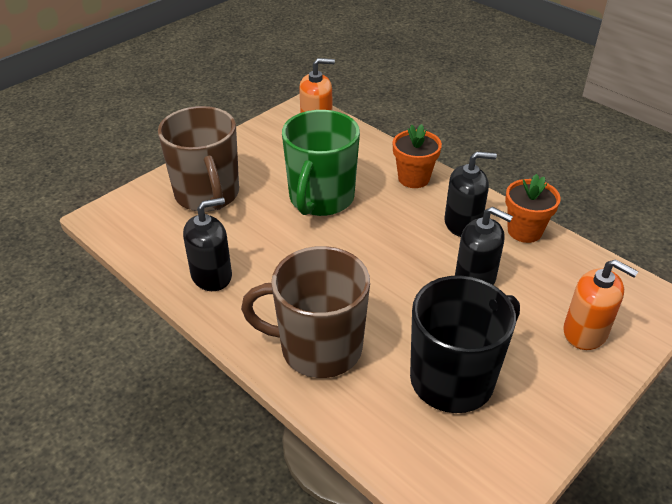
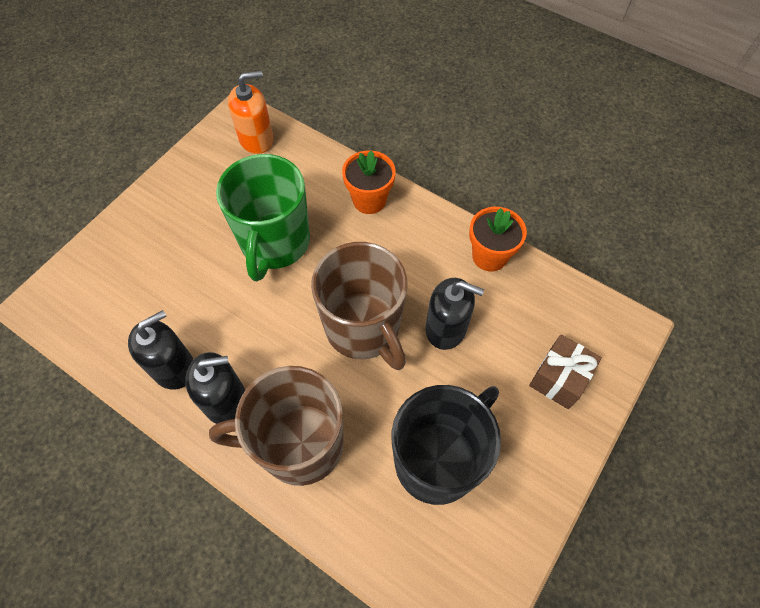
camera: 10 degrees left, 20 degrees up
brown mug [158,106,239,212] -> brown mug moved to [311,242,408,370]
black soap dispenser [444,151,497,237] -> black soap dispenser moved to [185,352,245,424]
orange soap dispenser [563,259,638,350] -> brown gift [529,334,602,409]

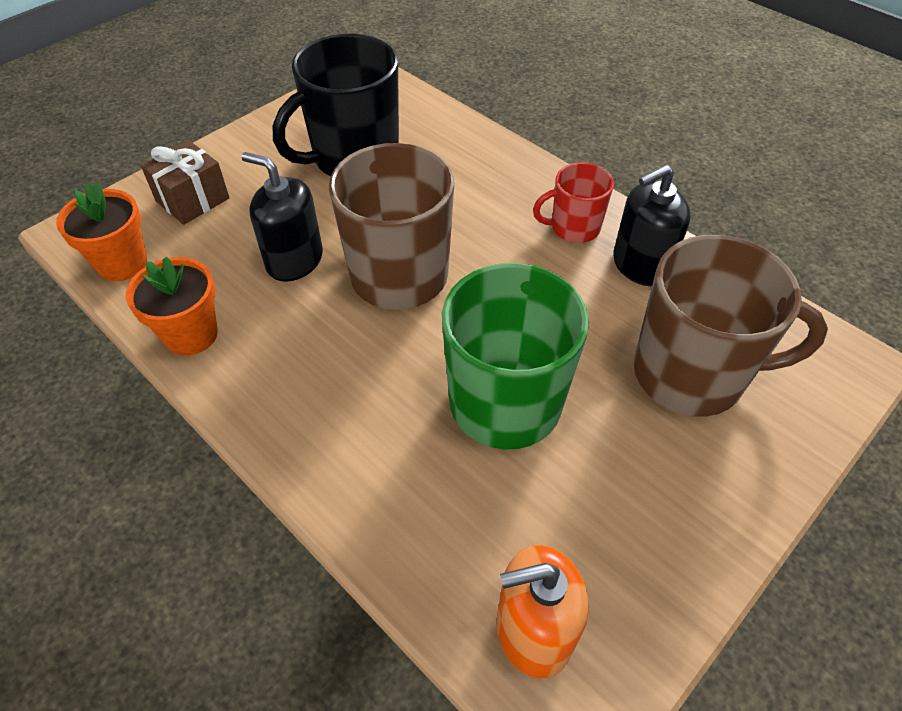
camera: 170 degrees left, 10 degrees down
black soap dispenser [185,352,245,424] -> red mug [533,162,614,243]
brown mug [209,366,343,486] -> brown mug moved to [634,235,828,416]
orange flower pot [342,150,396,214] -> orange flower pot moved to [56,182,147,281]

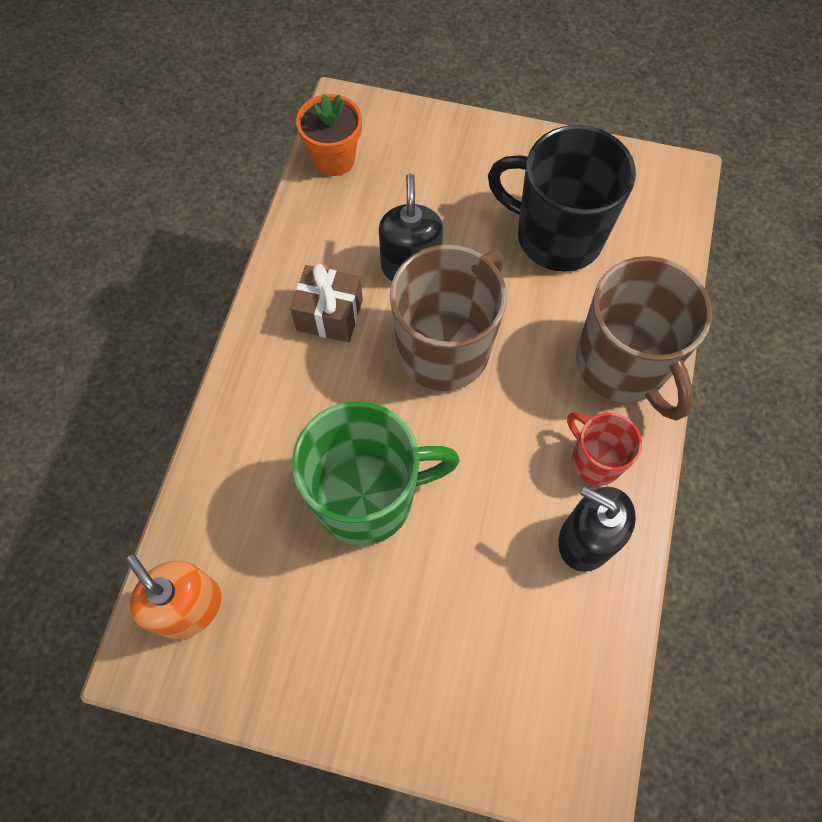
camera: 60 degrees right, 15 degrees up
orange flower pot [126,256,218,356] -> none
brown gift [141,140,230,225] -> brown gift moved to [290,264,363,342]
brown mug [634,235,828,416] -> brown mug moved to [576,256,712,421]

